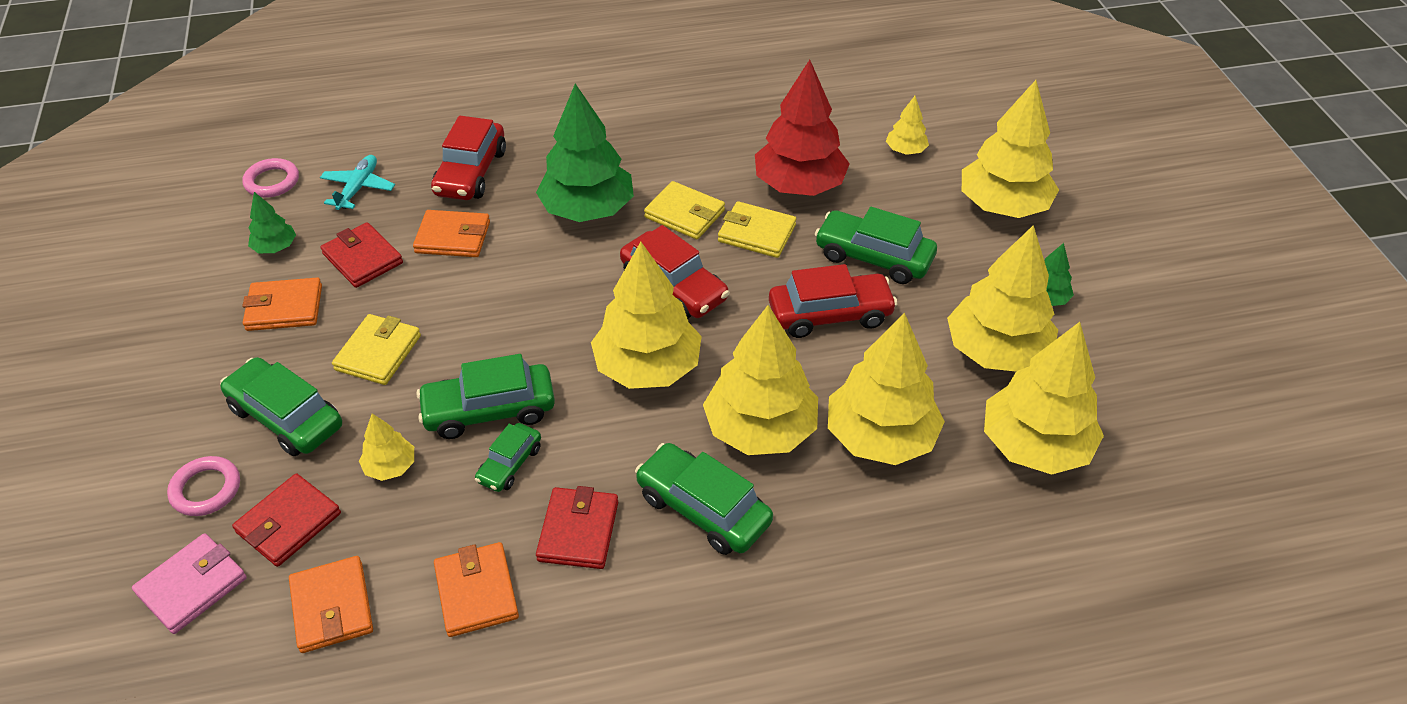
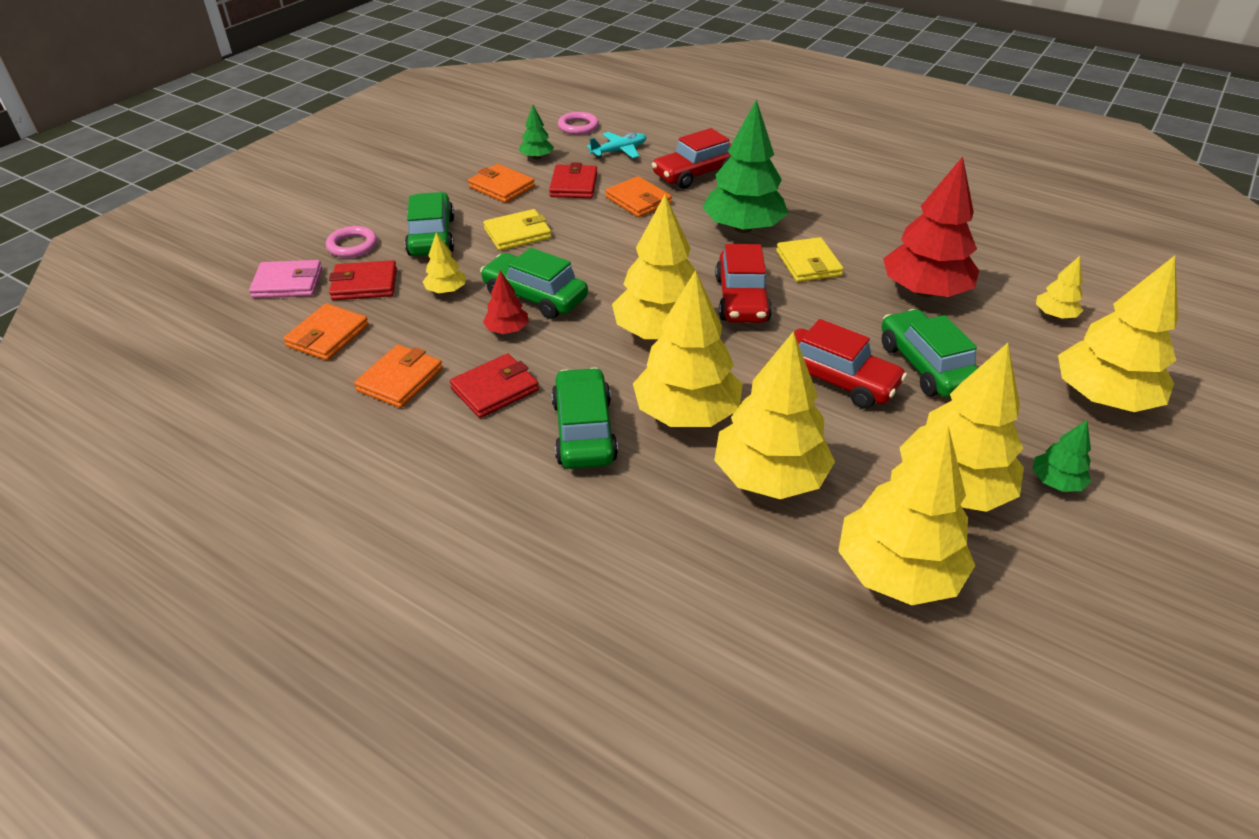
camera: 45 degrees right, 5 degrees down
green car [475,423,541,492] -> red tree [483,270,529,334]
yellow wallet [718,201,796,258] -> none

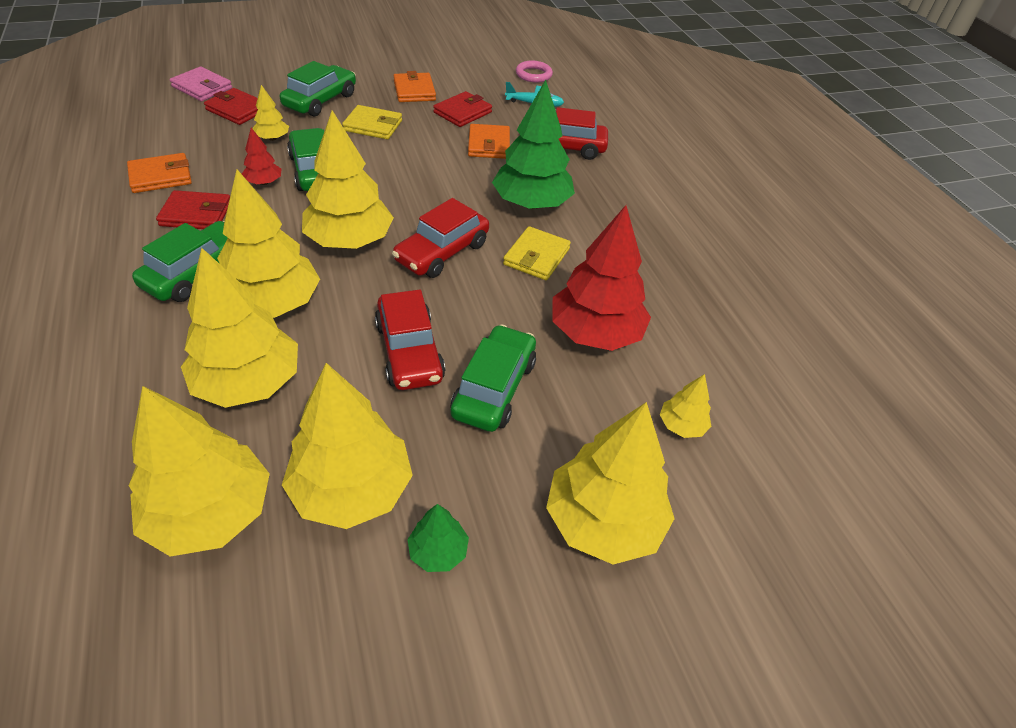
camera: 35 degrees right, 5 degrees up
orange wallet [283,303,369,361] -> none
pink ring [326,226,377,258] -> none
green tree [520,105,554,159] -> none

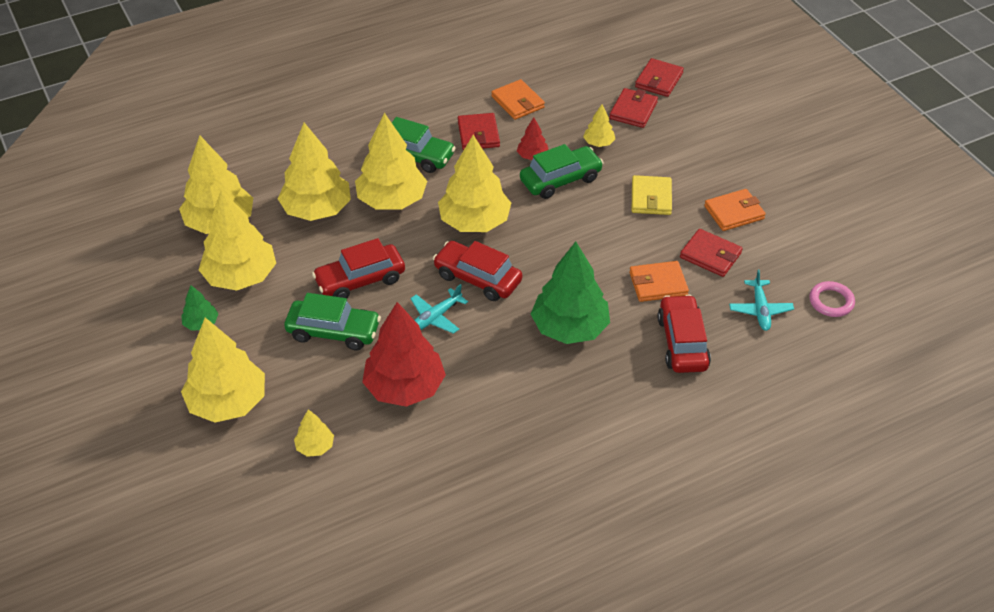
camera: 85 degrees right, 0 degrees up
pink wallet [170,66,232,101] -> red wallet [635,58,684,97]
green car [280,61,356,117] -> none
yellow wallet [503,226,571,280] -> none
none -> turquoise plane [410,284,468,334]

